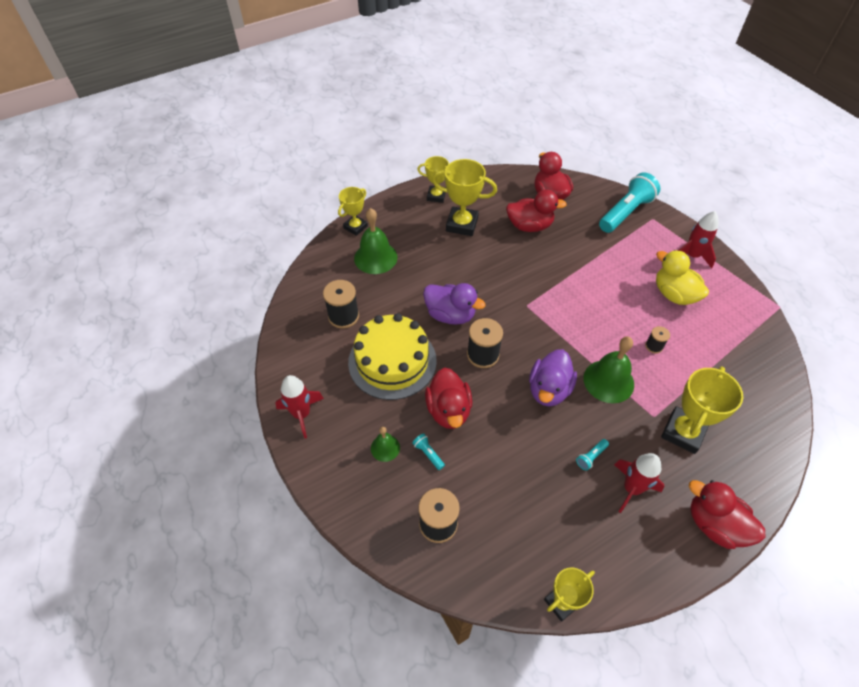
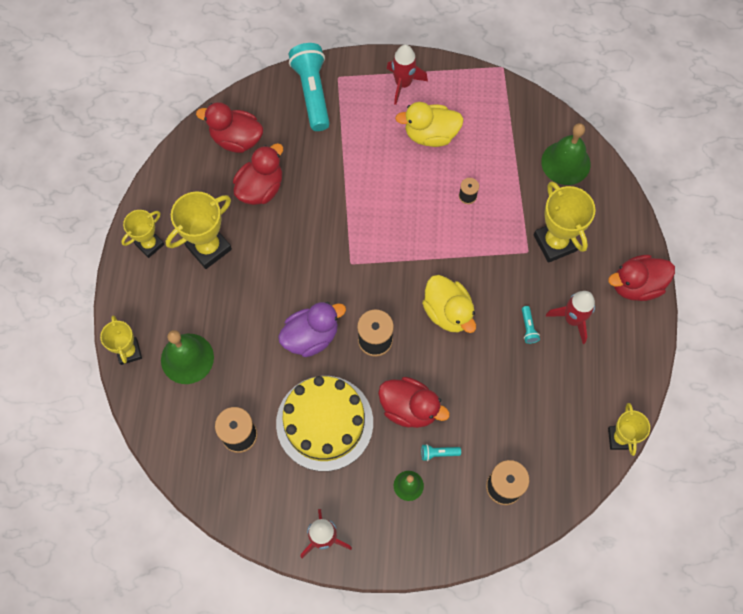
camera: 55 degrees left, 15 degrees up
purple duck [529,349,577,407] -> yellow duck [422,275,476,333]
green bell [583,336,634,403] -> green bell moved to [541,123,591,185]

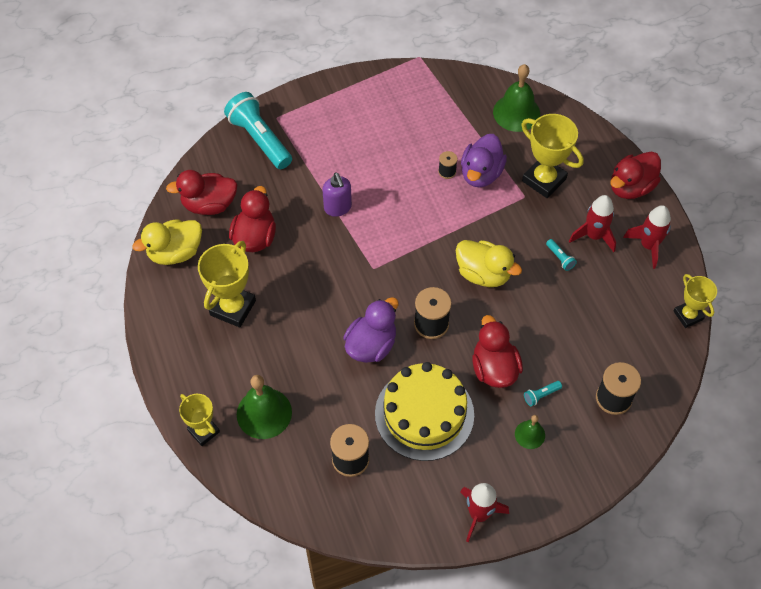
camera: 25 degrees left, 10 degrees down
yellow trophy [121,210,164,258] -> none
red duck [378,377,450,428] -> red duck turned 105 degrees counterclockwise [472,315,523,388]
red rocket [387,44,428,105] -> red rocket moved to [623,205,671,269]
yellow duck [395,102,464,147] -> yellow duck moved to [132,219,202,265]
none -> purple soap dispenser [322,173,352,217]
none -> purple duck [461,134,507,188]

